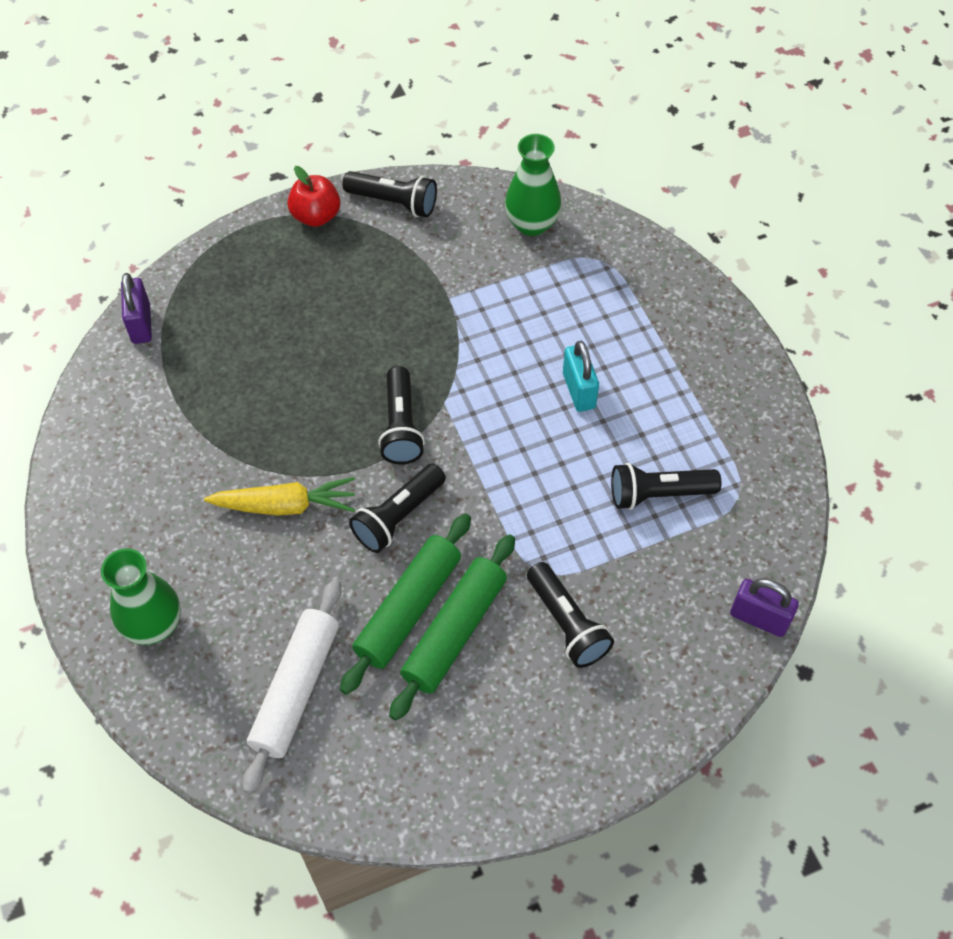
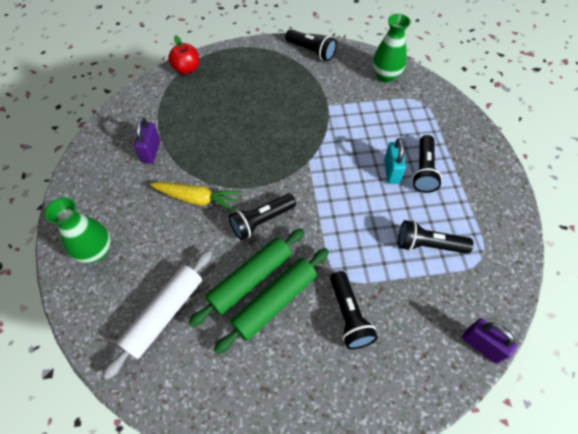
camera: 15 degrees right, 0 degrees up
purple padlock [121,273,152,344] -> purple padlock moved to [134,117,160,163]
red apple [288,166,340,227] -> red apple moved to [168,35,199,74]
black flashlight [378,366,425,464] -> black flashlight moved to [412,135,442,193]

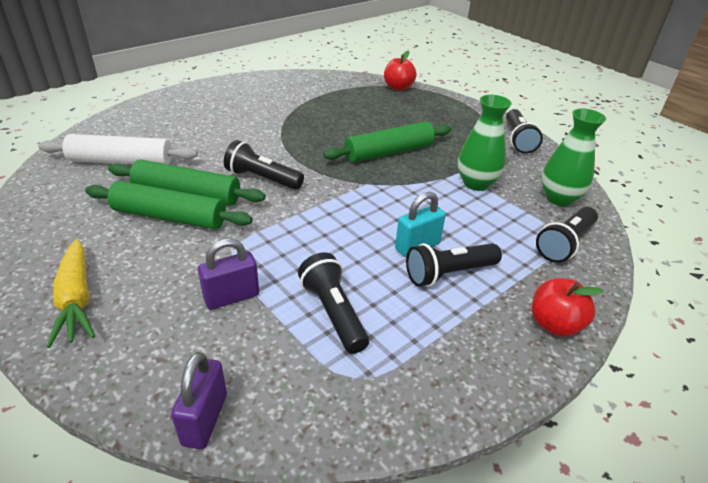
camera: 55 degrees right, 20 degrees down
green vase [45,197,111,263] -> green vase moved to [458,95,512,191]
purple padlock [134,117,160,163] -> purple padlock moved to [198,239,259,310]
yellow carrot [150,182,242,212] -> yellow carrot moved to [47,239,95,348]
black flashlight [330,271,378,349] -> black flashlight moved to [536,207,598,263]
none -> green rolling pin [323,121,451,163]
none -> red apple [532,278,603,337]

